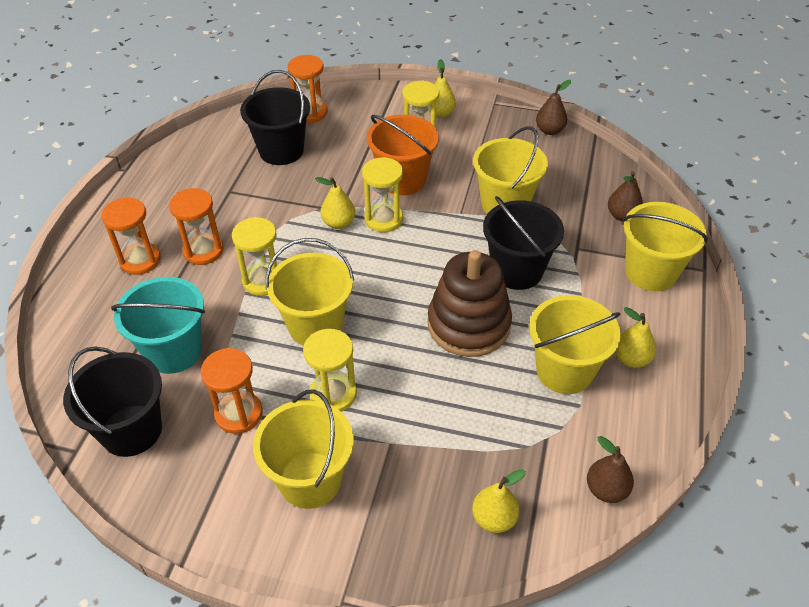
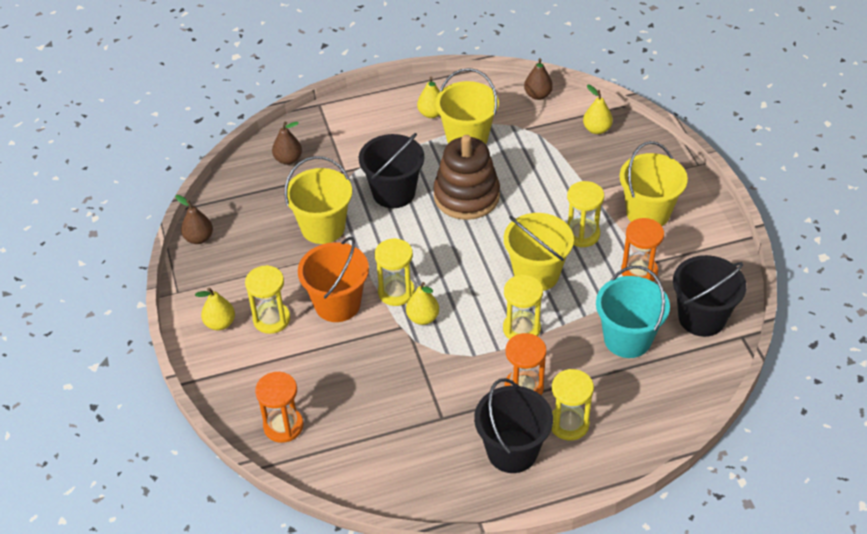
camera: 120 degrees left, 0 degrees up
orange hourglass [101,197,161,275] -> yellow hourglass [551,369,594,440]
black bucket [240,70,310,165] -> black bucket moved to [474,378,553,473]
yellow bucket [623,202,708,291] -> none

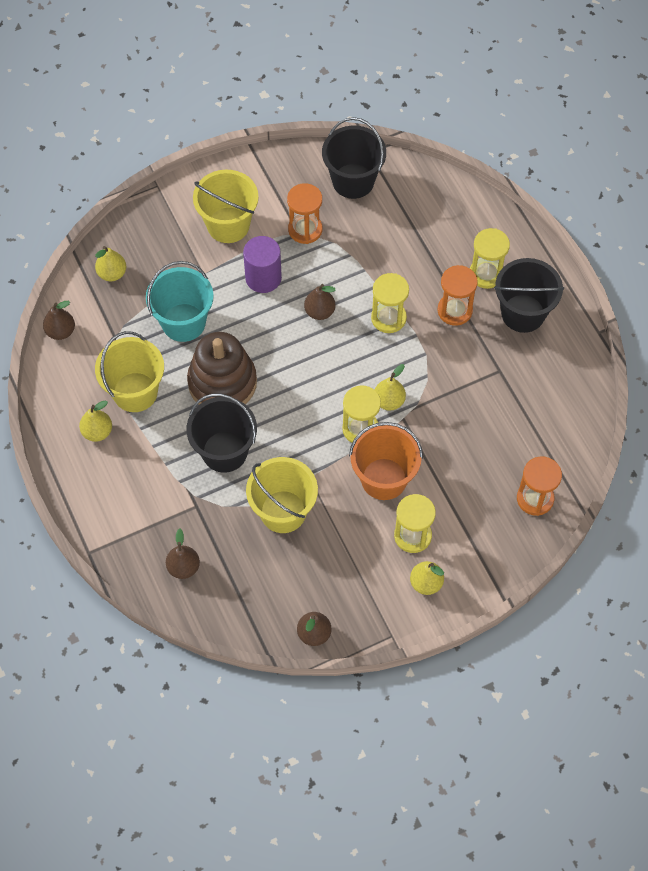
camera: 100 degrees left, 15 degrees up
yellow bucket [504,213,574,291] -> brown pear [304,284,335,320]
yellow hourglass [567,181,604,247] -> purple cylinder [243,236,282,293]
turquoise bucket [596,266,670,358] -> turquoise bucket moved to [146,261,214,342]

